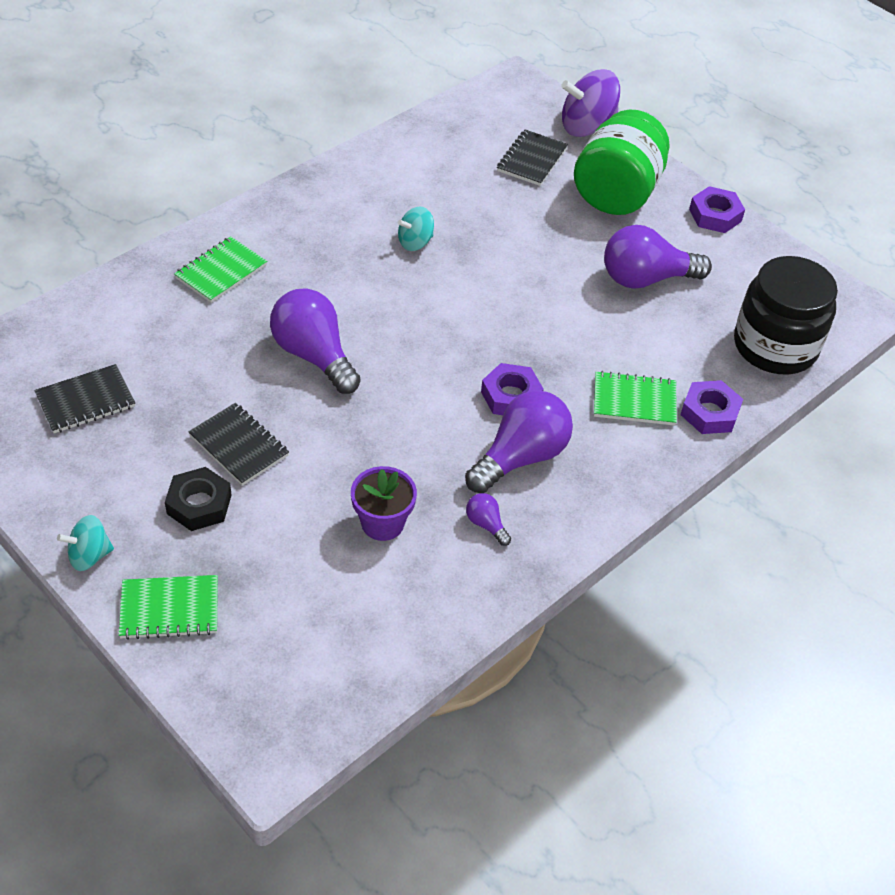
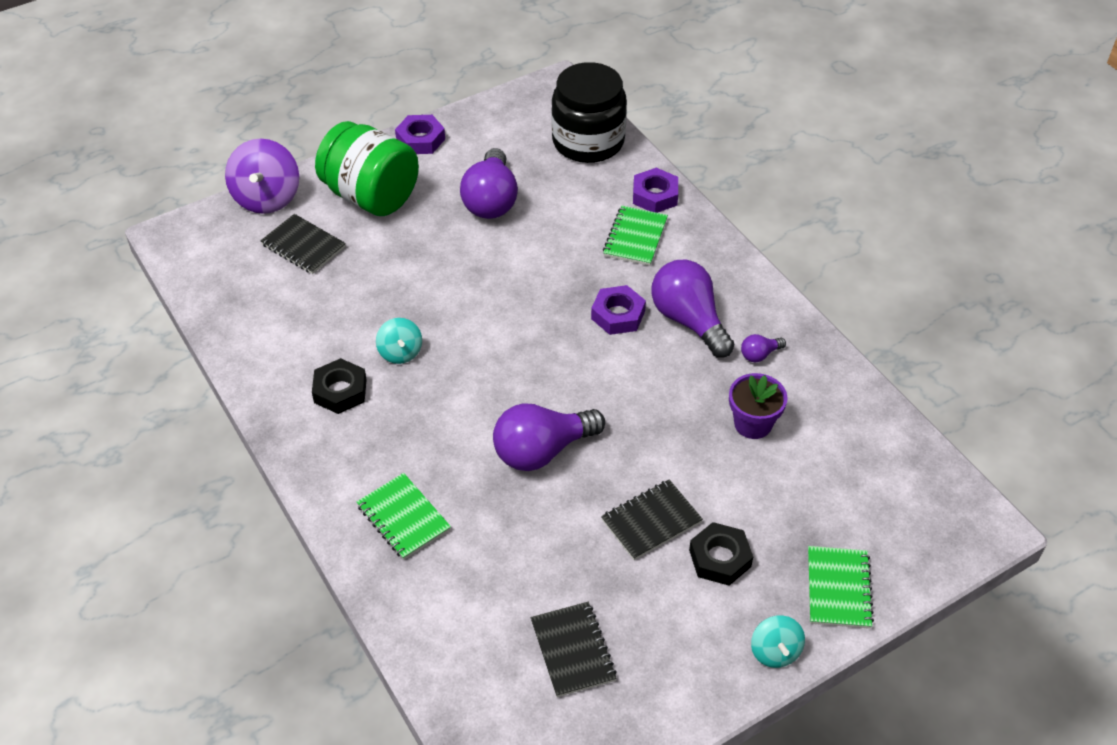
camera: 75 degrees left, 0 degrees up
none -> black nut [312,358,367,414]

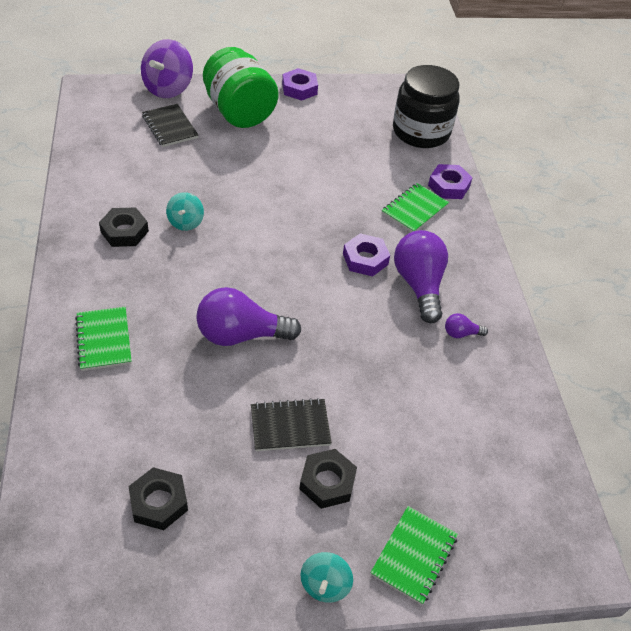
camera: 20 degrees right, 0 degrees up
purple light bulb [460,148,518,219] -> none
black notebook [531,602,617,697] -> black nut [129,467,188,530]
purple flower pot [729,373,788,439] -> none

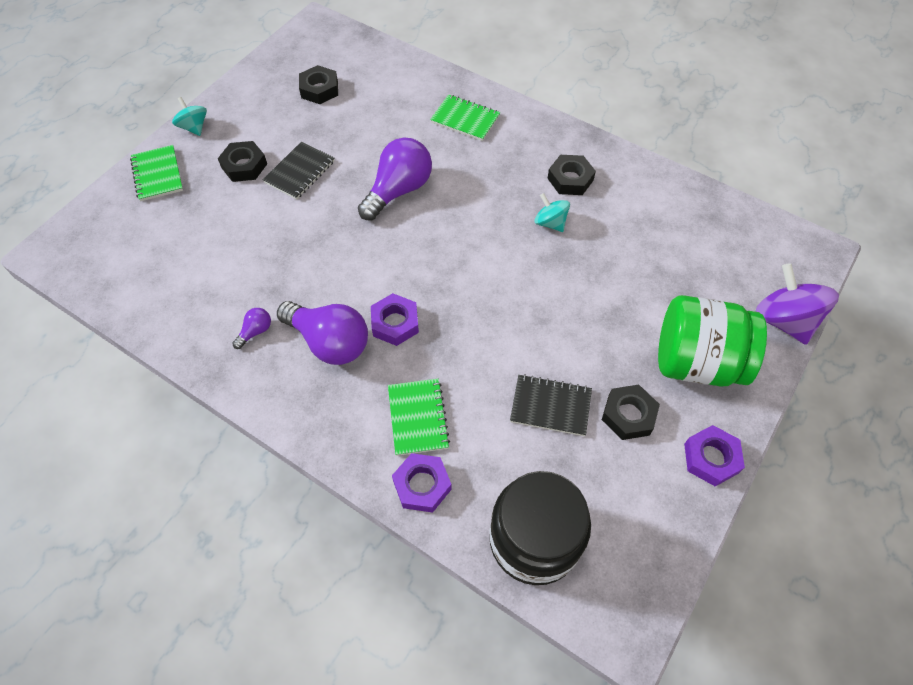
camera: 135 degrees right, 10 degrees up
black notebook [142,104,198,147] -> black notebook moved to [510,374,592,436]
none -> black nut [602,385,660,440]

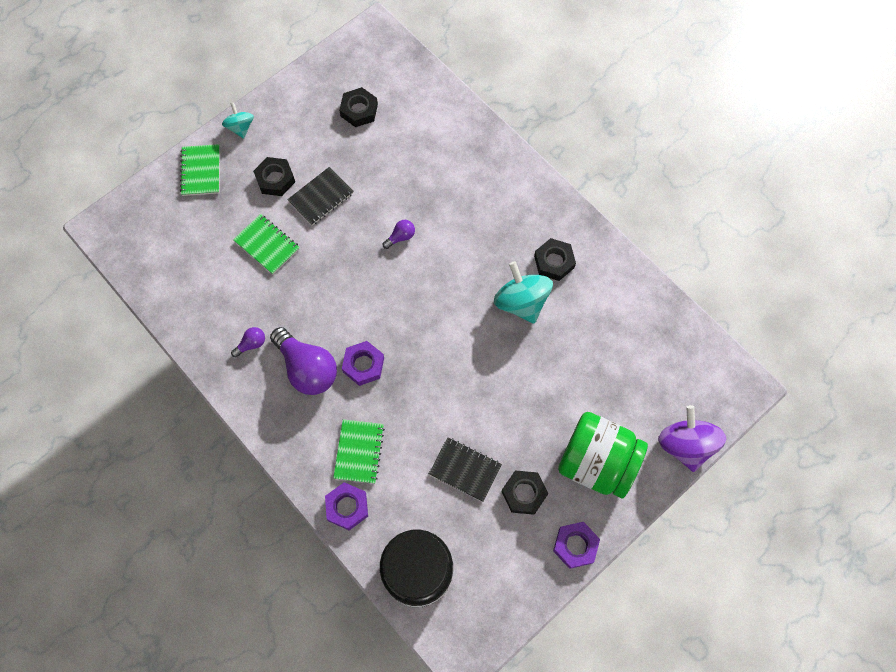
camera: 15 degrees right, 10 degrees up
purple light bulb [358,137,432,220] -> purple light bulb [383,220,415,249], size x0.45
green notebook [430,94,500,141] -> green notebook moved to [233,214,300,274]
turquoise spinning top [534,193,570,232] -> turquoise spinning top [494,261,553,324], size x1.76

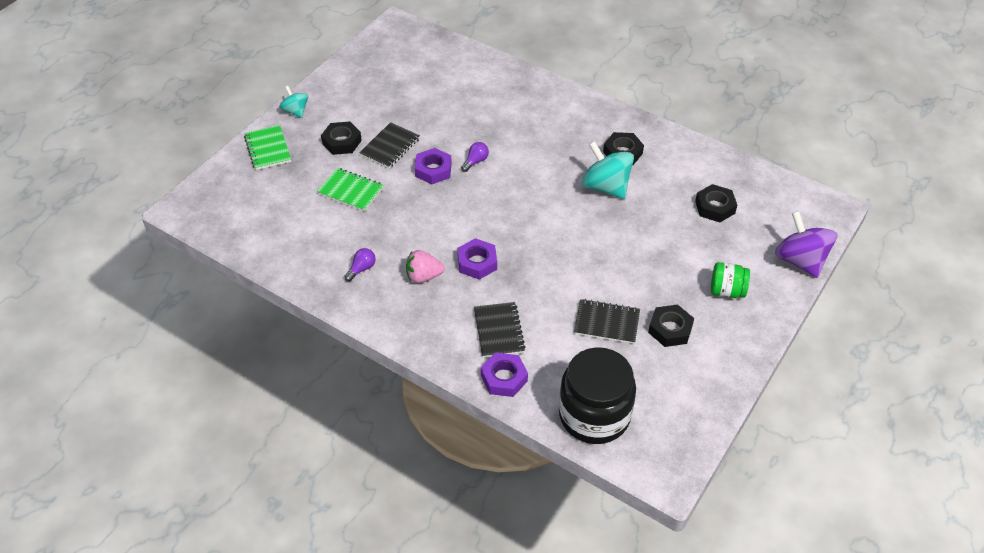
camera: 15 degrees left, 20 degrees down
purple light bulb [270,327,337,395] -> pink strawberry [406,250,445,283]
green notebook [333,419,385,484] -> black notebook [474,302,526,358]
black nut [339,87,378,127] -> black nut moved to [695,184,737,222]
purple nut [553,522,600,569] -> purple nut moved to [415,148,452,184]
green jar [558,412,648,498] -> green jar [711,262,750,298], size x0.50

